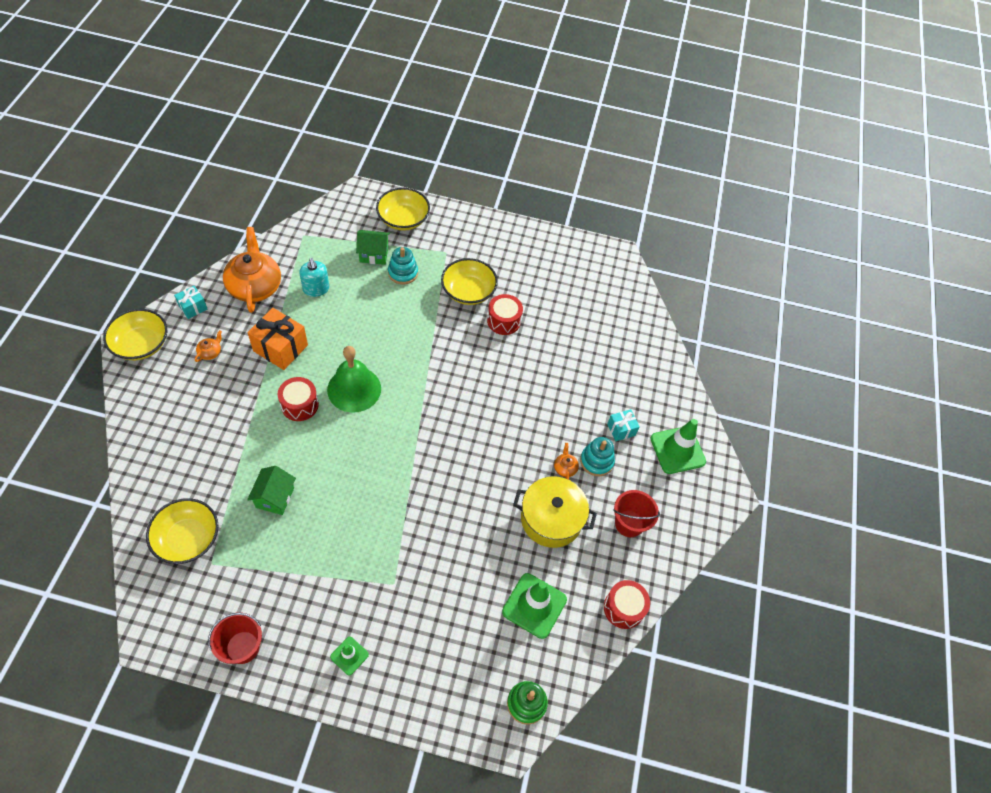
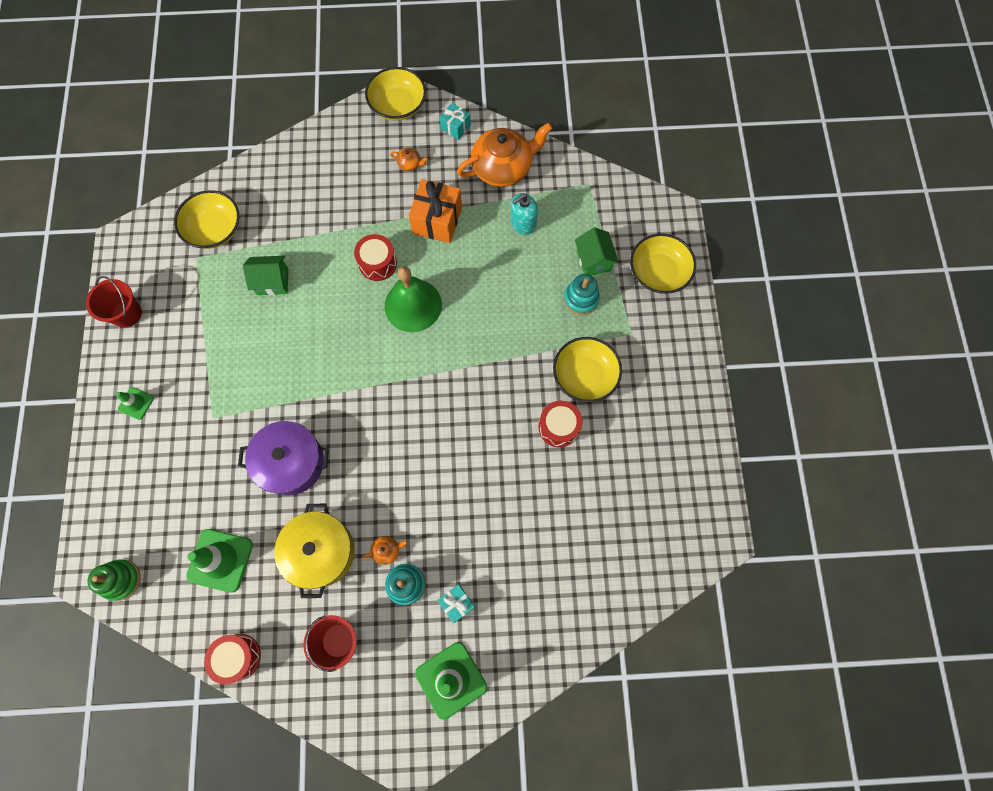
camera: 80 degrees right, 15 degrees up
none -> purple pot [238,421,329,496]

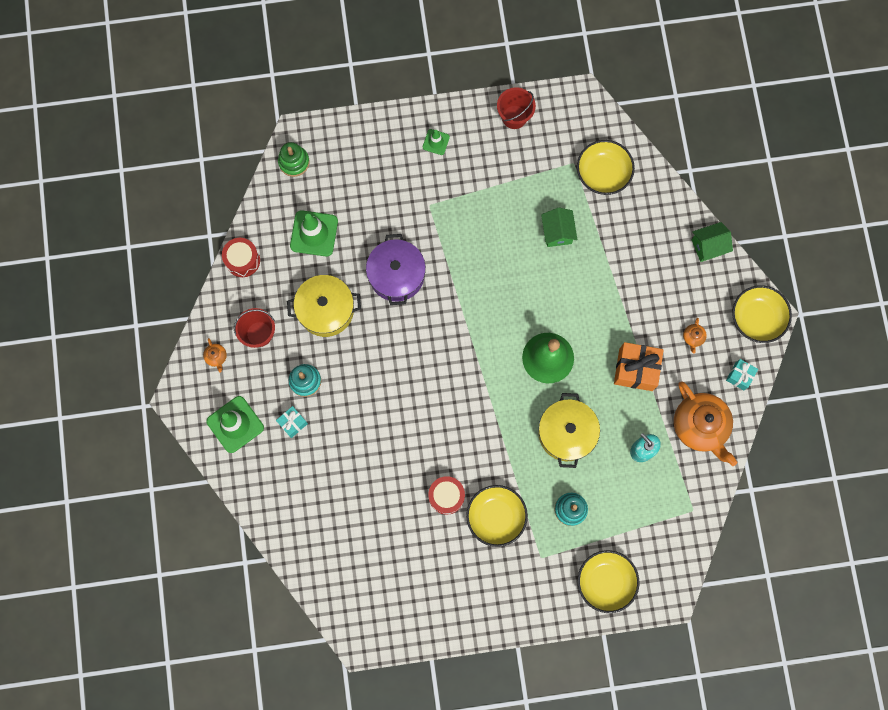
camera: 85 degrees right, 5 degrees up
red drum [354,234,397,281] -> none
orange teapot [363,536,408,565] -> orange teapot moved to [203,338,227,373]
green house [575,227,619,276] -> green house moved to [692,222,733,262]
none -> yellow pot [538,393,600,468]

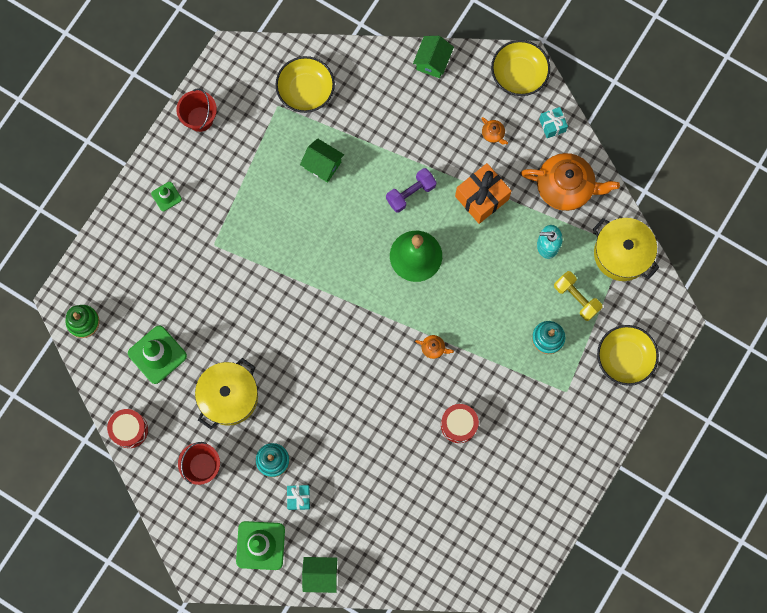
camera: 50 degrees left, 0 degrees up
orange teapot [203,338,227,373] -> orange teapot moved to [415,335,454,359]
purple pot [366,234,426,305] -> none
yellow bowl [466,485,528,547] -> none
yellow pot [538,393,600,468] -> yellow pot moved to [593,218,659,281]
none -> green house [302,557,338,593]
none -> purple dumbbell [386,168,436,213]
none -> yellow dumbbell [554,271,603,321]

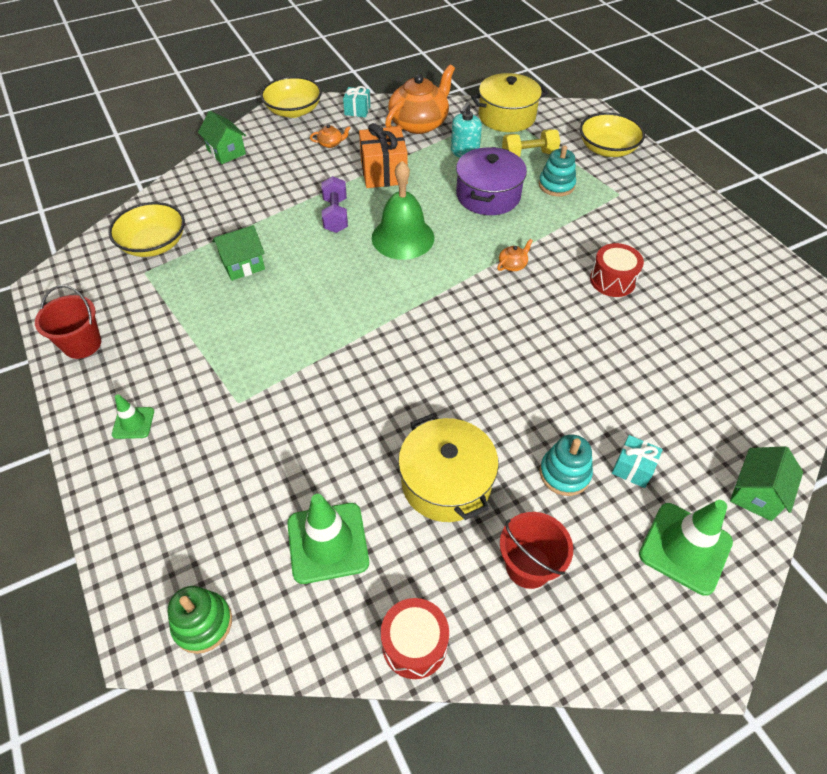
camera: 60 degrees left, 25 degrees down
none -> purple pot [456,147,527,215]

